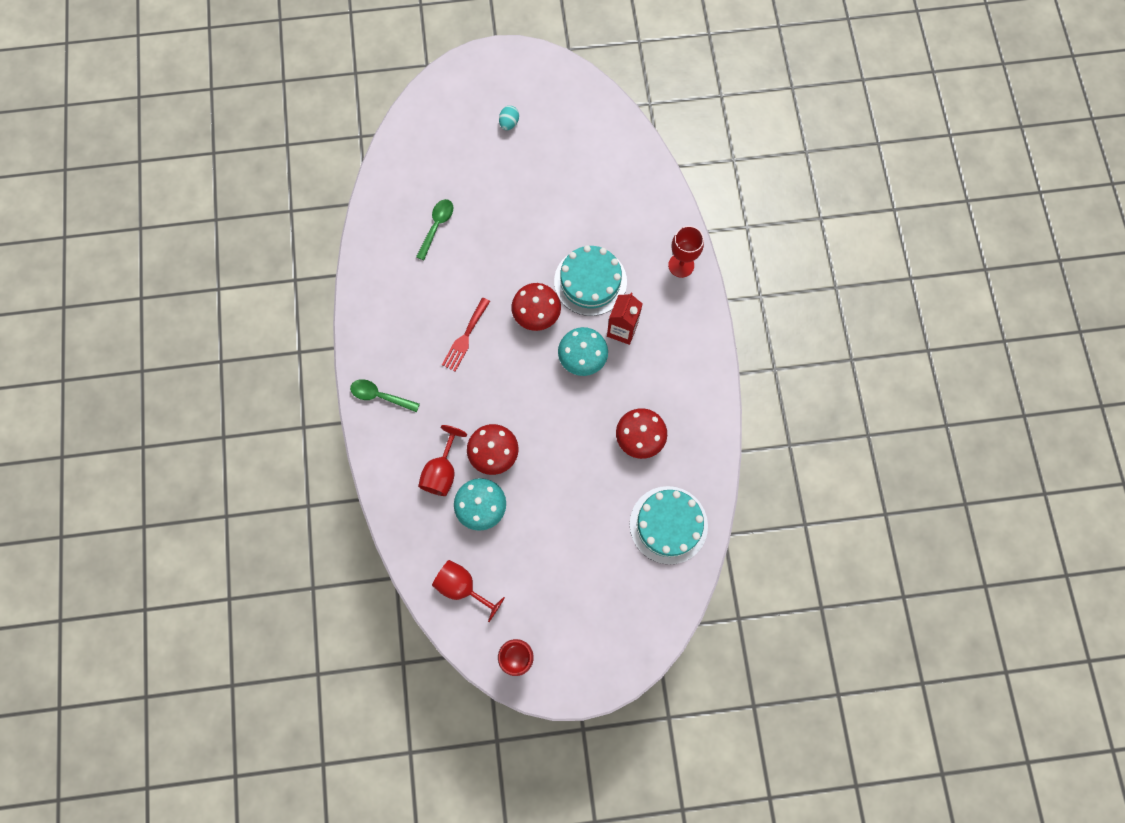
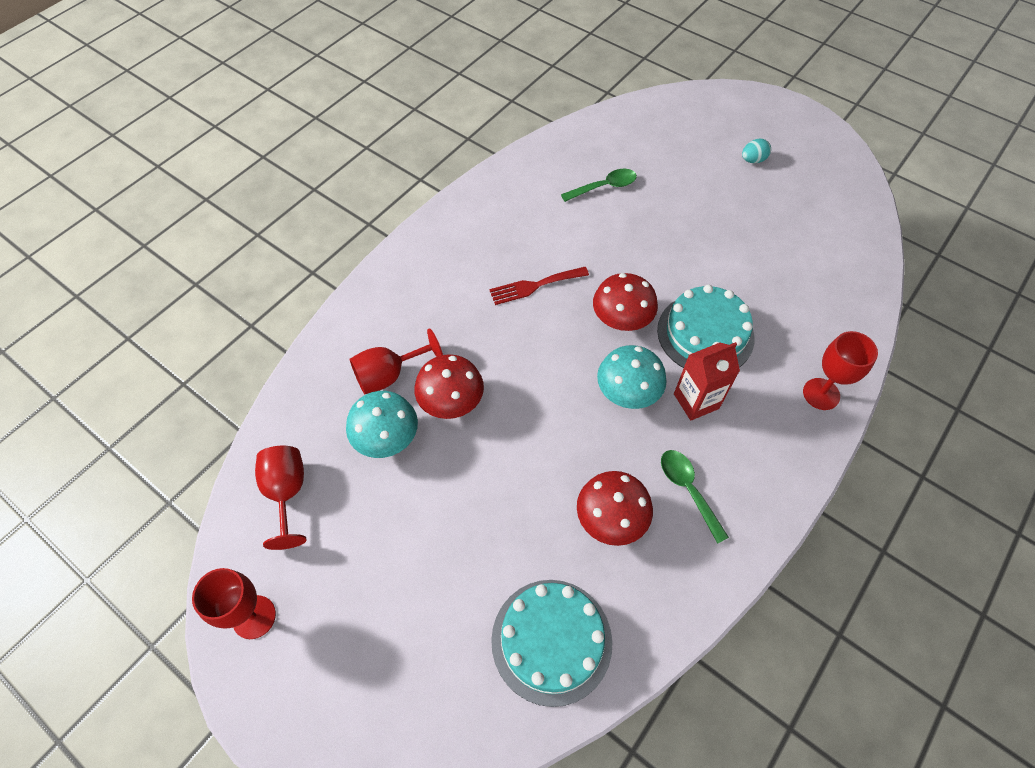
camera: 45 degrees right, 15 degrees down
green spoon [350,379,420,412] -> green spoon moved to [661,450,729,544]

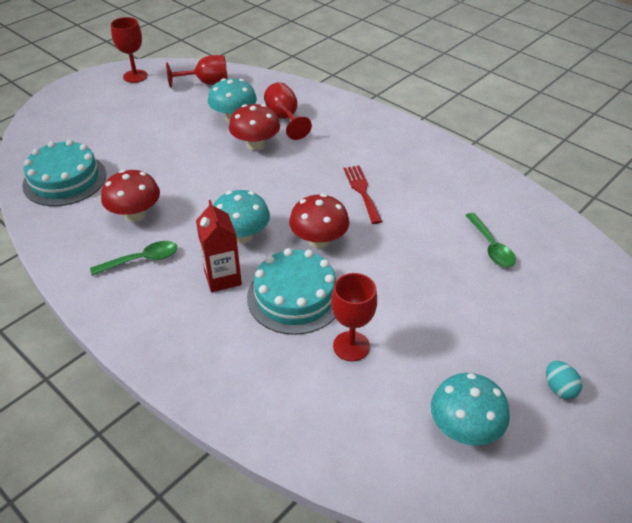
camera: 95 degrees right, 15 degrees down
red goblet [803,331,878,410] -> red goblet moved to [331,273,377,361]
none -> turquoise mushroom [431,373,510,446]

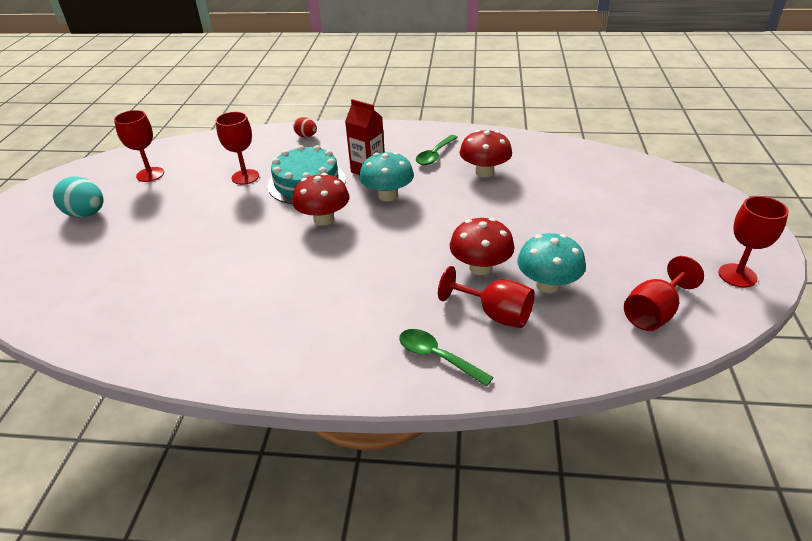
camera: 145 degrees right, 5 degrees down
turquoise cake [22,139,106,206] -> none
red fork [344,166,382,224] -> none
turquoise mushroom [431,373,510,446] -> red goblet [114,110,164,182]
green spoon [465,213,516,267] -> green spoon moved to [399,329,494,387]
turquoise egg [546,361,583,399] -> turquoise egg [53,176,104,218], size x1.74
none -> red egg [293,117,317,137]

